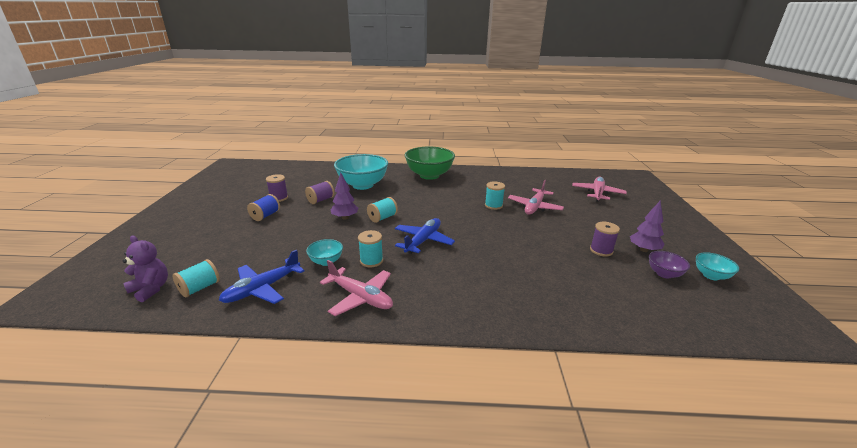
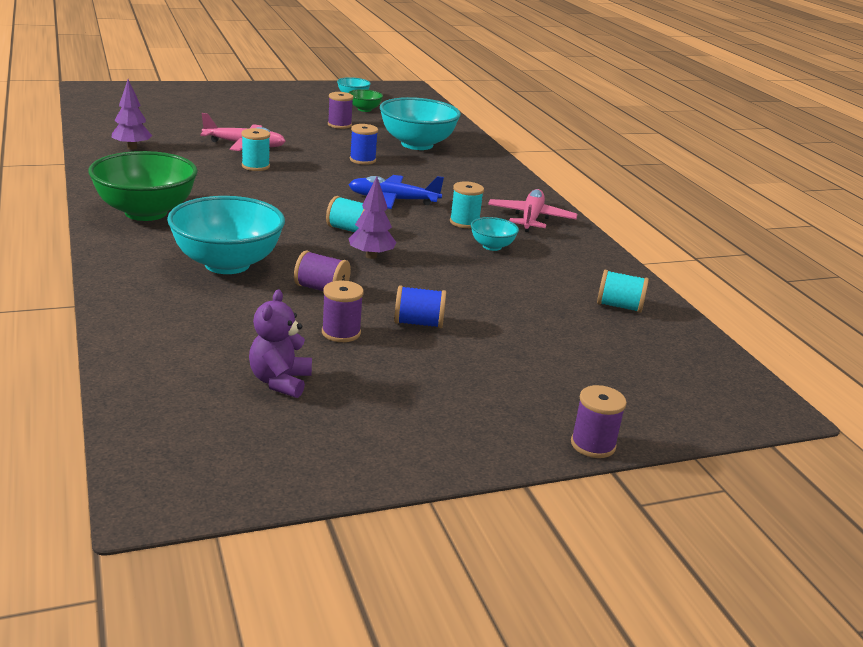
camera: 115 degrees left, 0 degrees up
purple teddy bear [123,236,168,302] -> purple teddy bear moved to [249,289,312,398]
blue plane [219,250,305,304] -> none
pink plane [572,177,627,202] -> none
purple tree [630,201,665,252] -> purple tree moved to [111,79,152,150]
purple bowl [649,251,690,278] -> green bowl [349,89,383,112]
none -> blue spool [350,124,378,165]
none -> turquoise bowl [380,97,461,150]
none -> purple spool [571,385,627,458]

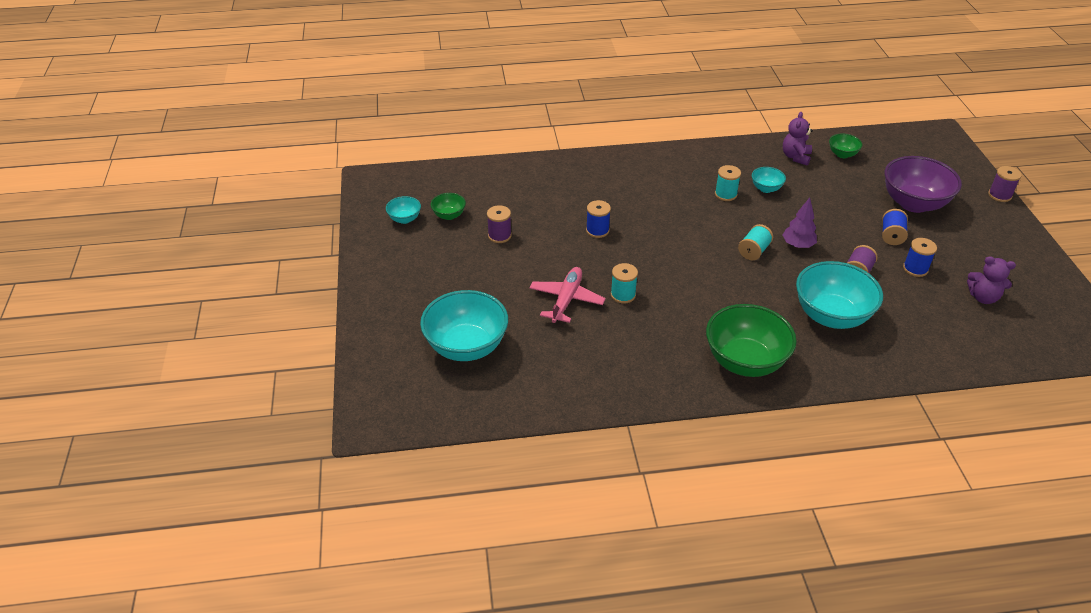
camera: 75 degrees left, 15 degrees up
purple tree [111,79,152,150] -> none
purple spool [322,280,364,342] -> blue spool [903,238,937,277]
blue plane [348,175,444,209] -> none
turquoise bowl [380,97,461,150] -> turquoise bowl moved to [420,290,508,361]
pink plane [488,189,577,232] -> none
turquoise spool [597,270,649,313] -> green bowl [829,134,862,158]
none -> purple teddy bear [783,112,813,165]
none -> purple bowl [885,156,962,213]

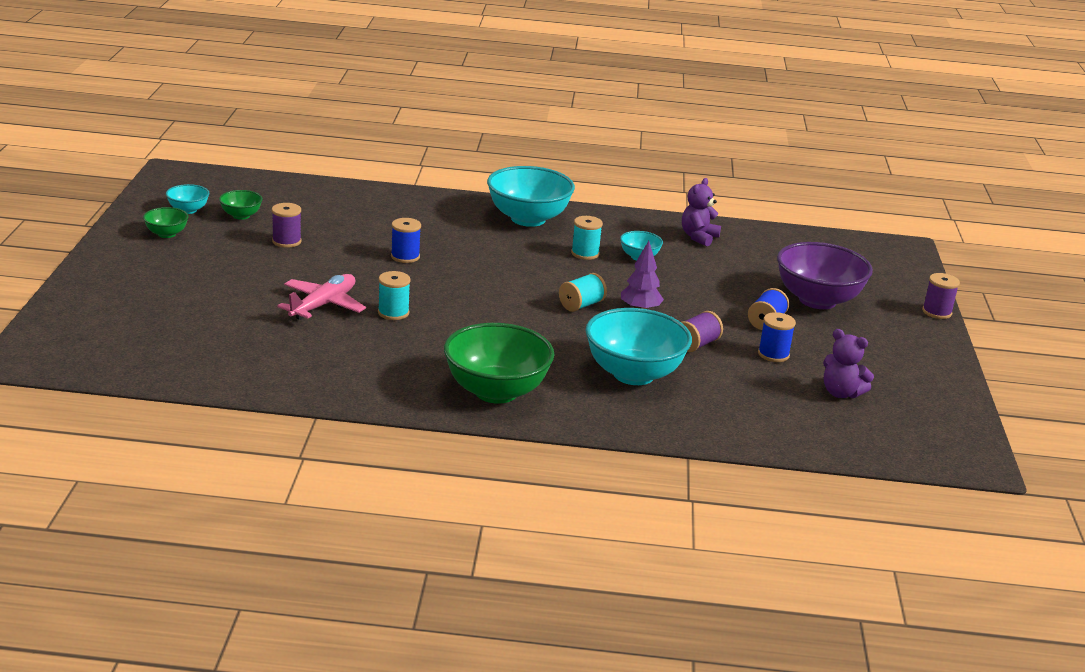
camera: 10 degrees right, 15 degrees down
turquoise bowl [420,290,508,361] -> turquoise bowl moved to [487,166,575,227]
green bowl [829,134,862,158] -> green bowl moved to [143,207,189,238]

